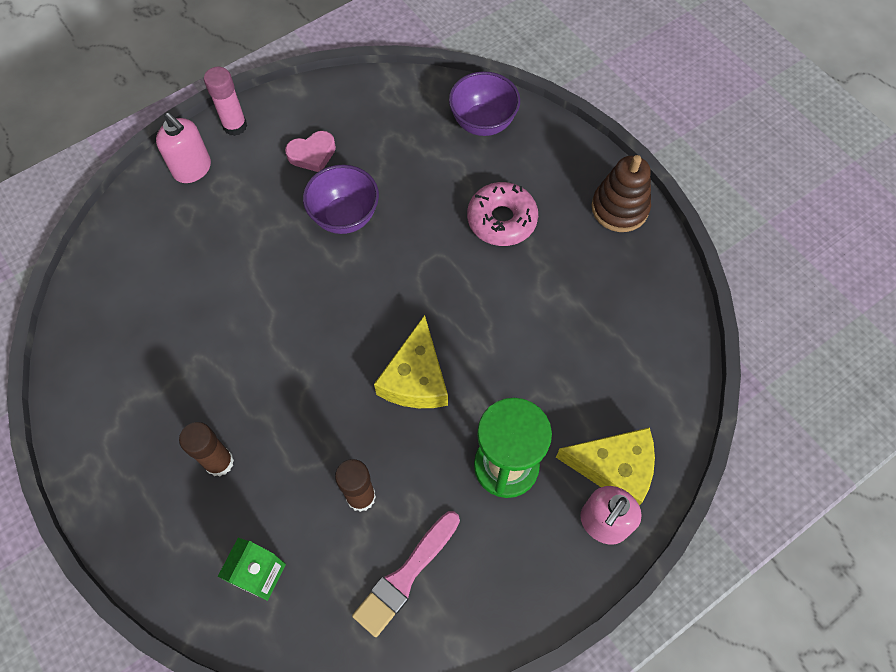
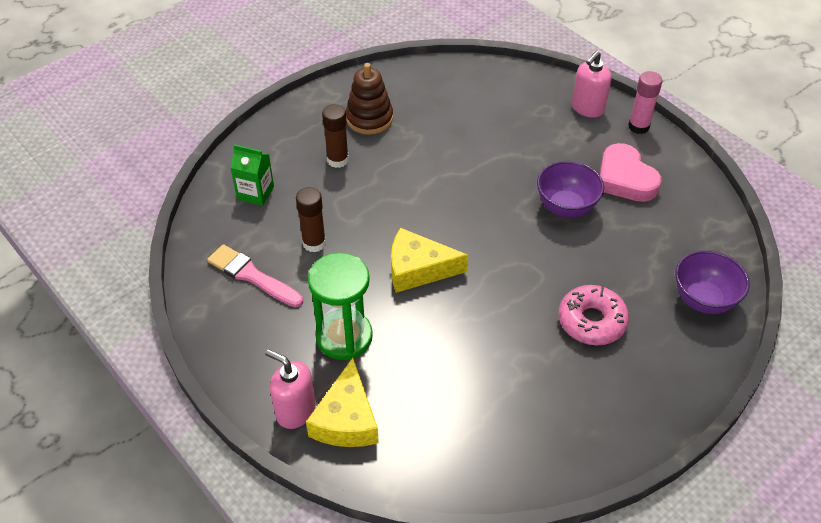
camera: 85 degrees right, 15 degrees down
pink heart [285,131,336,172] -> pink heart [600,143,662,202], size x1.56
brown stacking toy [592,155,651,232] -> brown stacking toy moved to [346,63,393,135]

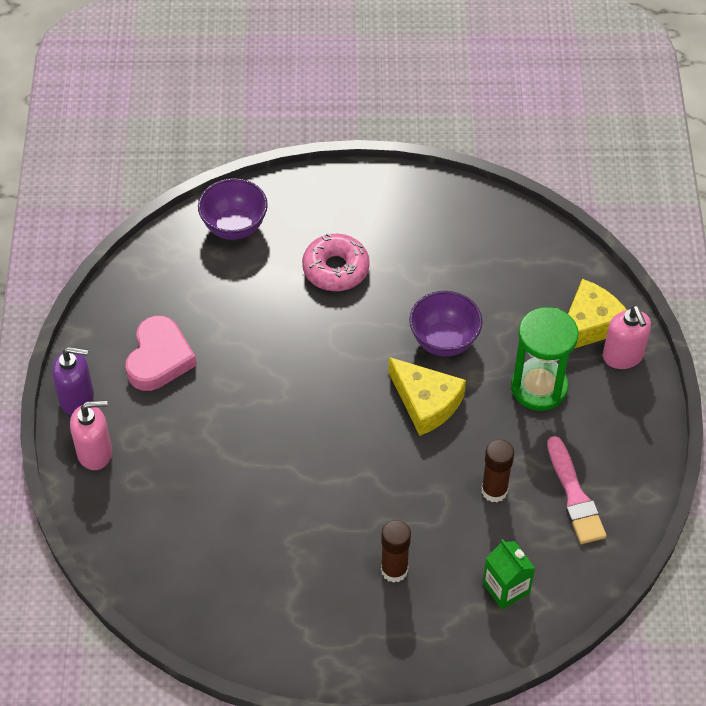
camera: 140 degrees left, 5 degrees up
brown stacking toy [346,63,393,135] -> none
purple bowl [537,161,604,218] -> purple bowl moved to [409,291,483,356]
pink glue stick [628,71,663,134] -> purple soap dispenser [52,347,94,415]

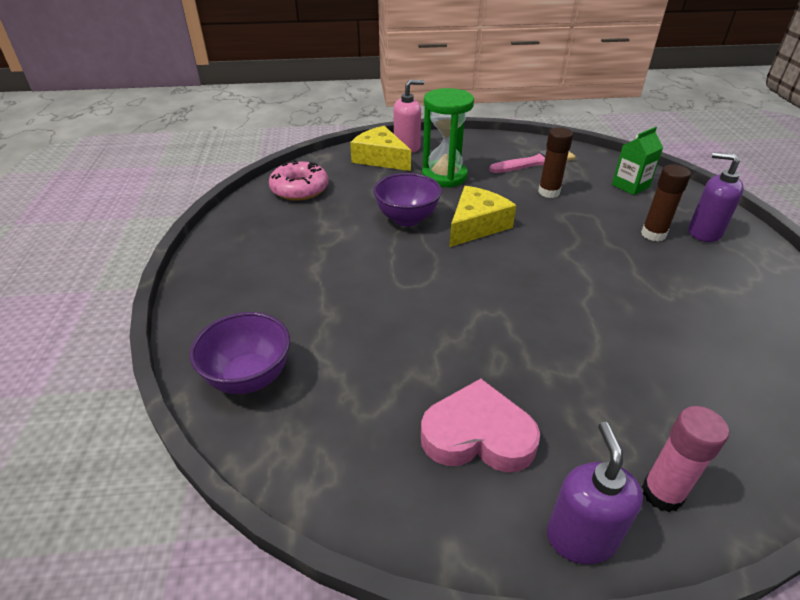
camera: 95 degrees left, 15 degrees down
pink soap dispenser [70,400,112,470] -> pink glue stick [642,406,729,512]
pink donut [302,233,370,291] -> pink donut moved to [269,160,329,201]
none -> purple soap dispenser [689,152,744,242]

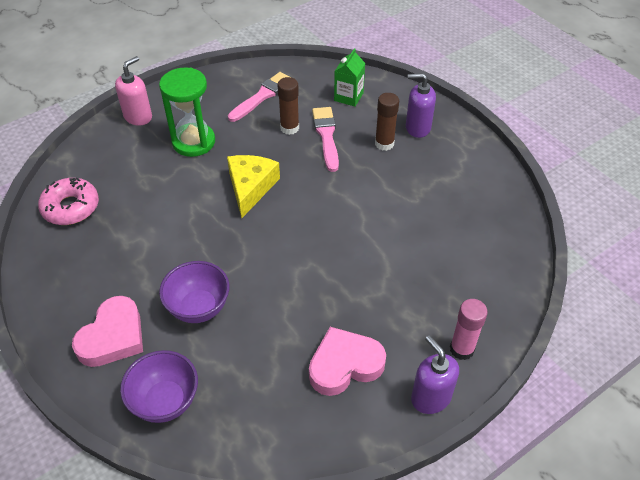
camera: 30 degrees left, 10 degrees up
yellow cheese [350,126,411,171] -> none
purple bowl [373,173,442,226] -> purple bowl moved to [159,261,229,323]
none -> pink heart [72,296,143,367]
none -> pink brush [312,107,339,172]

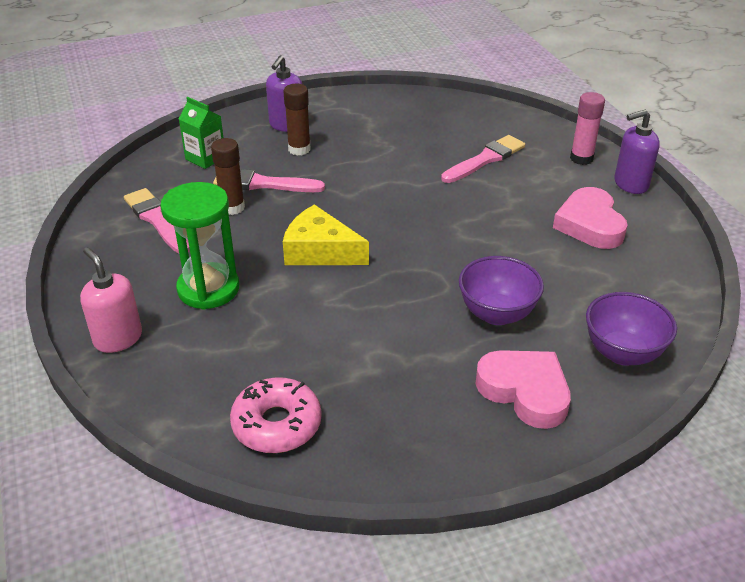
camera: 75 degrees left, 10 degrees down
none -> pink brush [441,135,525,183]

